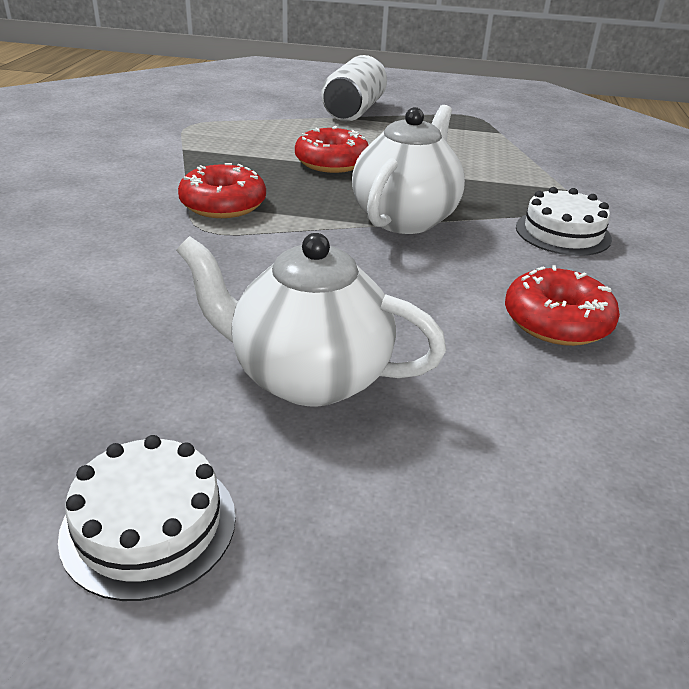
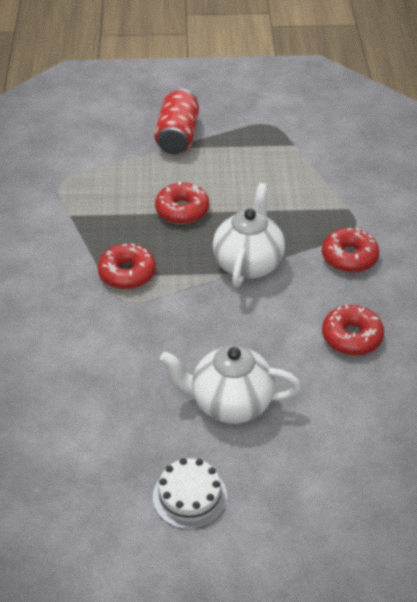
camera: 10 degrees left, 10 degrees up
white can [321,55,387,121] -> red can [154,88,199,154]
white cake [516,187,612,256] -> red donut [322,228,379,273]

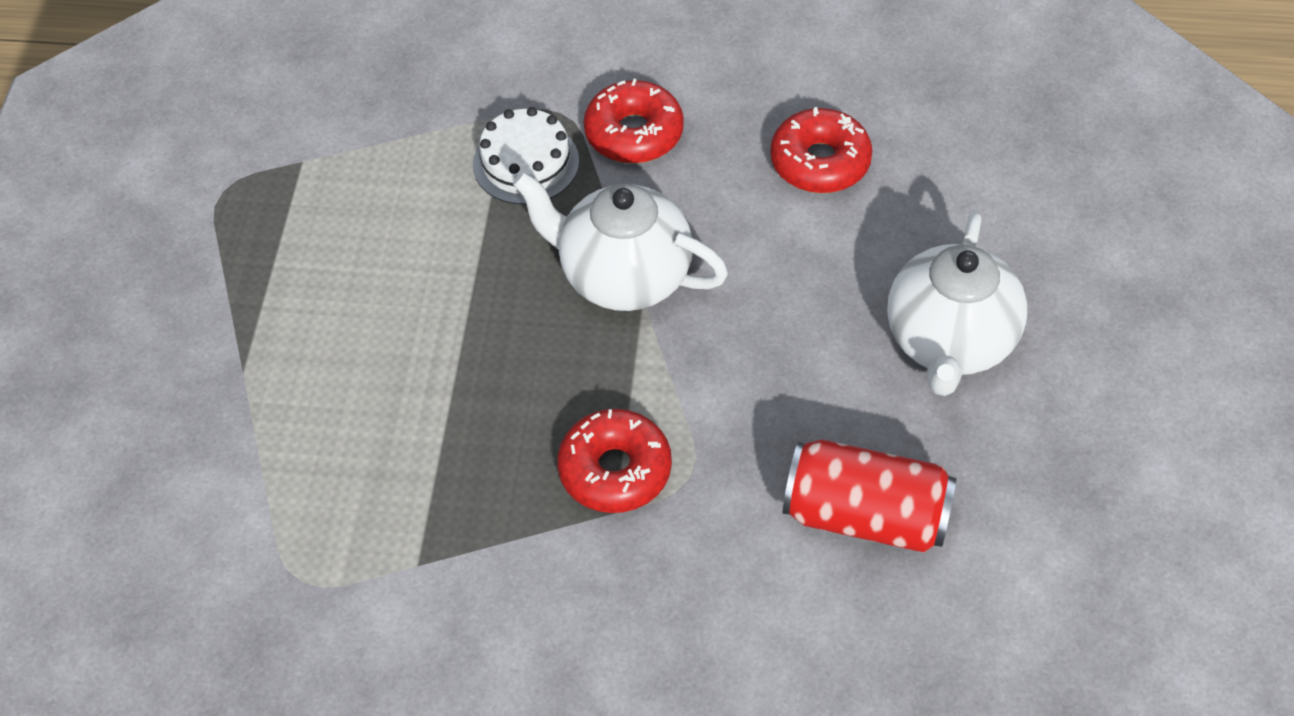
camera: 80 degrees left, 10 degrees up
white cake [153,458,227,529] -> white cake moved to [473,107,579,205]
red can [154,88,199,154] -> red can moved to [783,439,956,553]
red donut [155,181,209,224] -> none

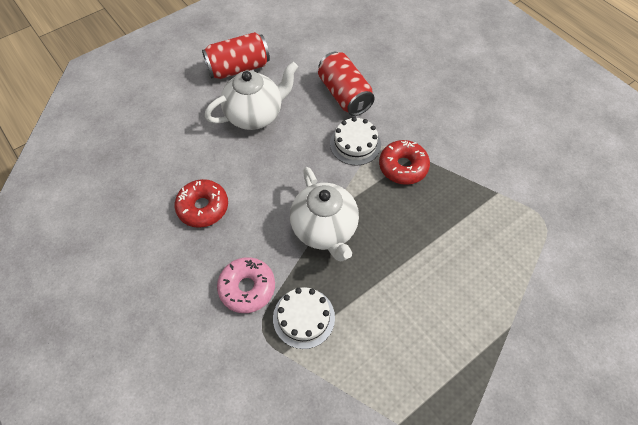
camera: 135 degrees left, 5 degrees up
red donut [584,79,684,164] -> pink donut [217,257,275,313]
none -> red can [202,32,270,79]
none -> white cake [330,117,381,166]

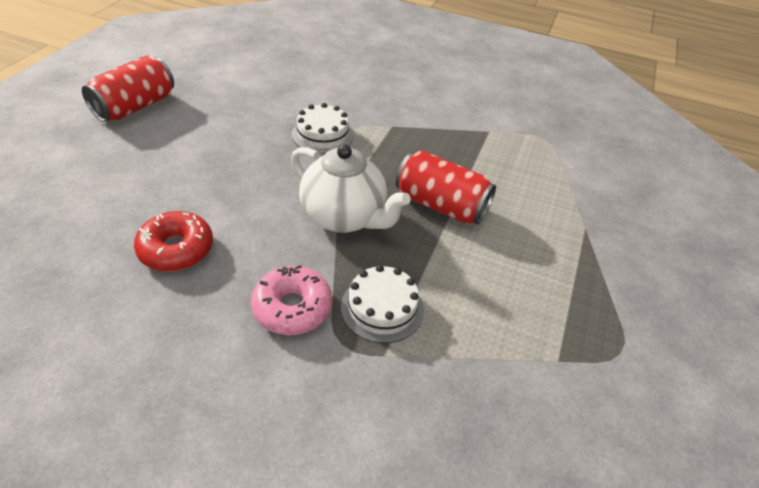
camera: 35 degrees left, 15 degrees down
white teapot [205,62,298,130] -> none
red can [318,52,375,116] -> red can moved to [396,150,496,225]
red donut [379,140,430,185] -> none

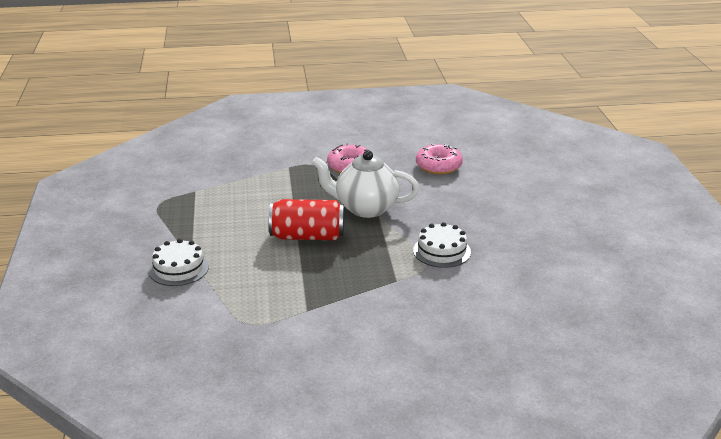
camera: 155 degrees right, 15 degrees down
red can [82,55,174,122] -> none
red donut [134,211,213,272] -> pink donut [416,143,463,174]
white cake [341,265,424,343] -> white cake moved to [149,239,209,286]

